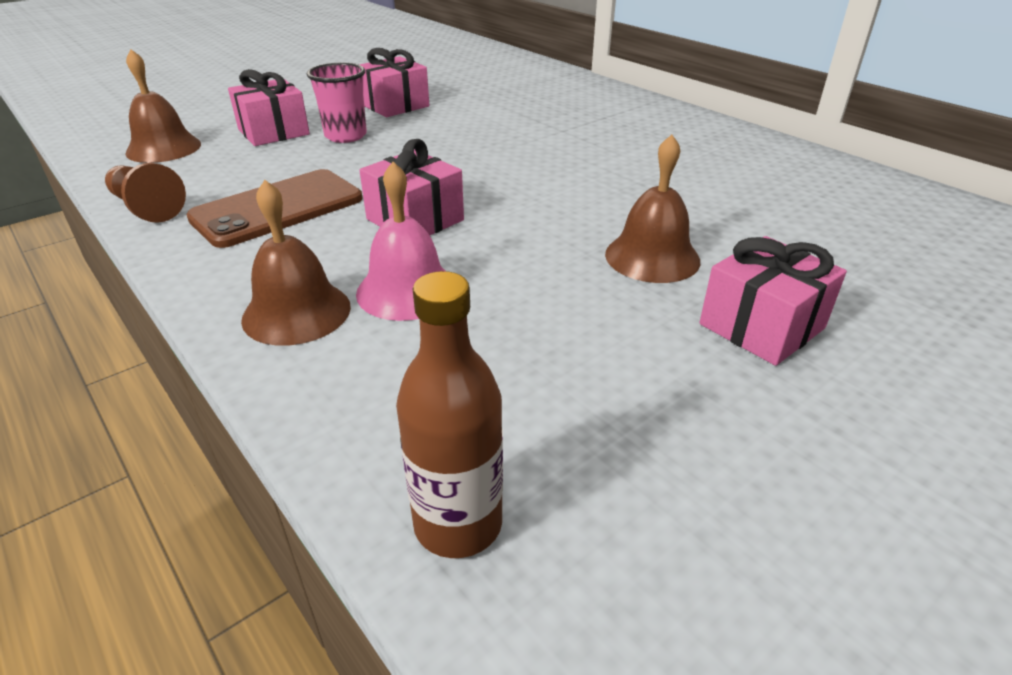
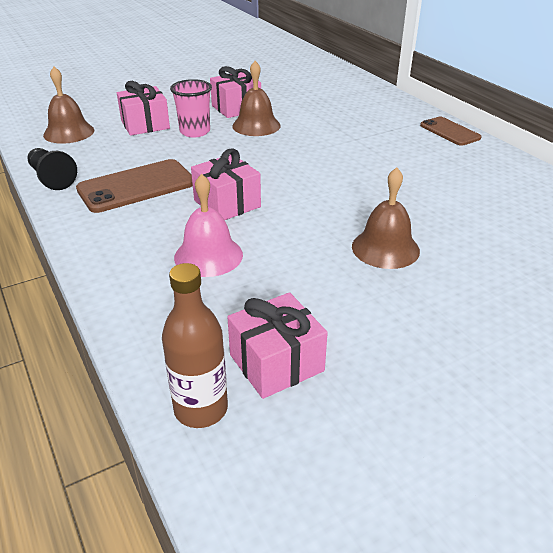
camera: 10 degrees right, 0 degrees up
brown pawn [105,163,186,223] -> black pawn [27,148,77,190]
brown bell [241,180,351,346] -> brown bell moved to [232,61,281,136]
pink gift [699,236,847,366] -> pink gift moved to [227,292,328,399]
none -> brown phone [420,117,482,146]

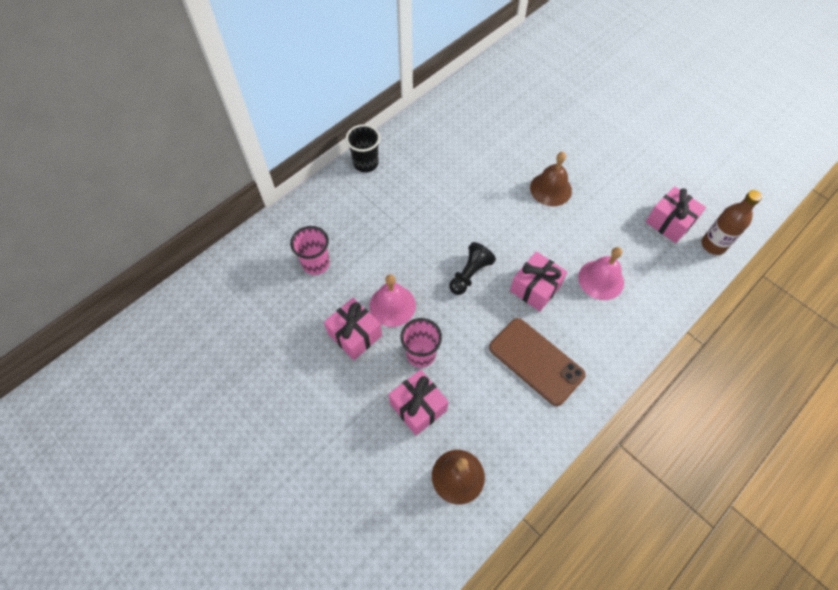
camera: 105 degrees left, 25 degrees up
black pawn [27,148,77,190] -> black pawn moved to [449,242,496,295]
brown bell [232,61,281,136] -> pink bell [369,274,416,327]
brown phone [420,117,482,146] -> black cup [346,124,380,172]
none -> pink cup [290,226,330,275]

